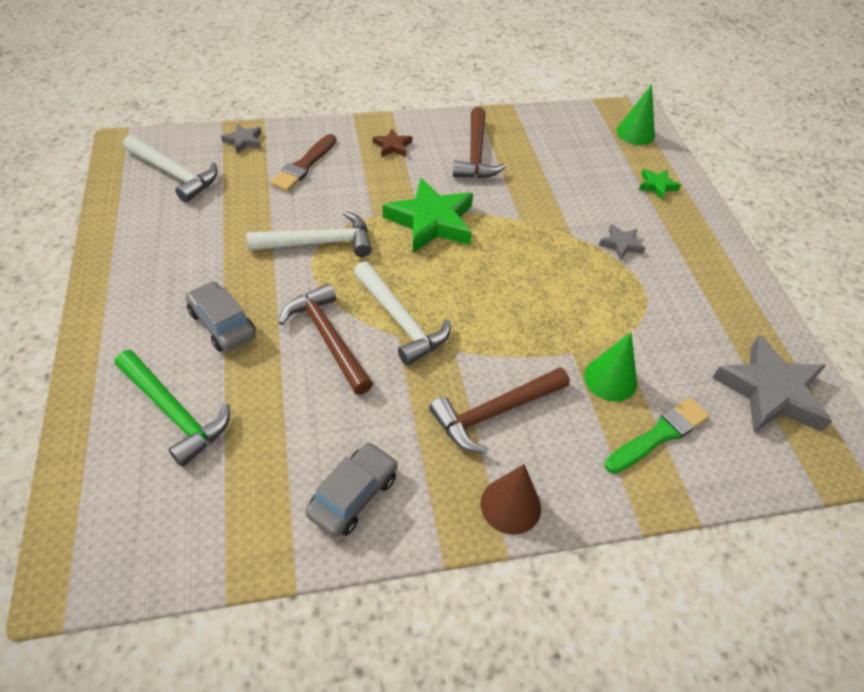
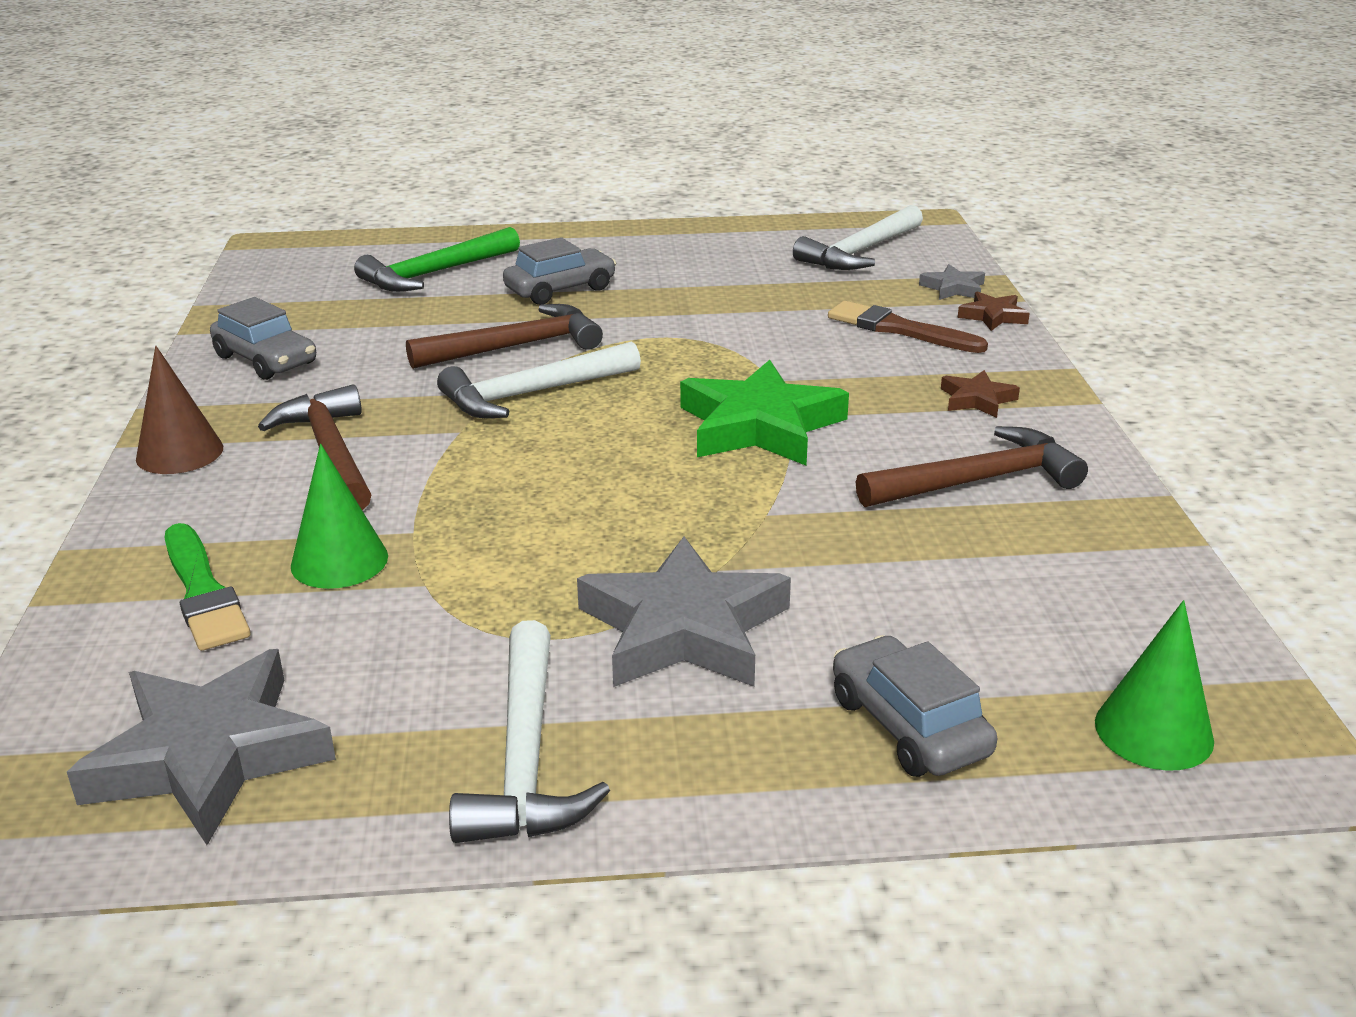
camera: 100 degrees right, 20 degrees down
white hammer [247,211,372,257] -> white hammer moved to [449,620,610,843]
brown hammer [453,107,506,178] -> brown hammer turned 150 degrees clockwise [856,426,1088,507]
grey star [599,224,645,260] -> grey star [577,536,791,687], size x2.13
green star [639,169,681,200] -> grey car [833,635,997,777]
none -> brown star [958,291,1030,331]

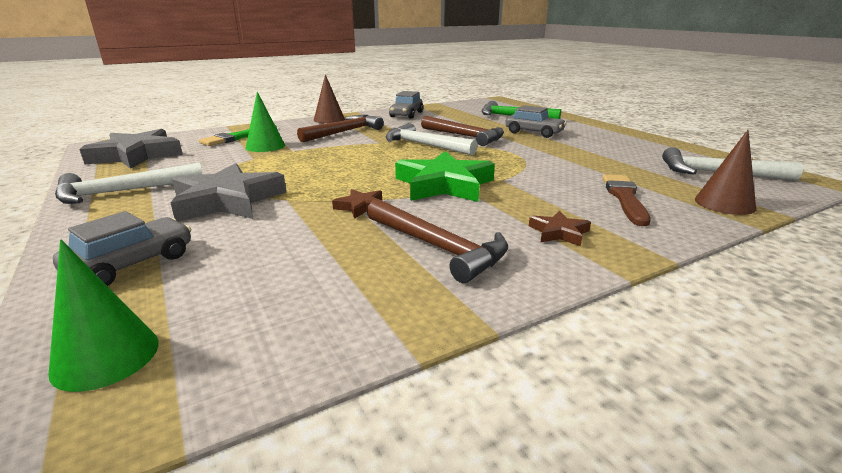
camera: 65 degrees right, 5 degrees down
grey star [919,264,985,300] -> brown cone [695,130,756,215]
brown star [958,291,1030,331] -> brown star moved to [332,189,382,219]

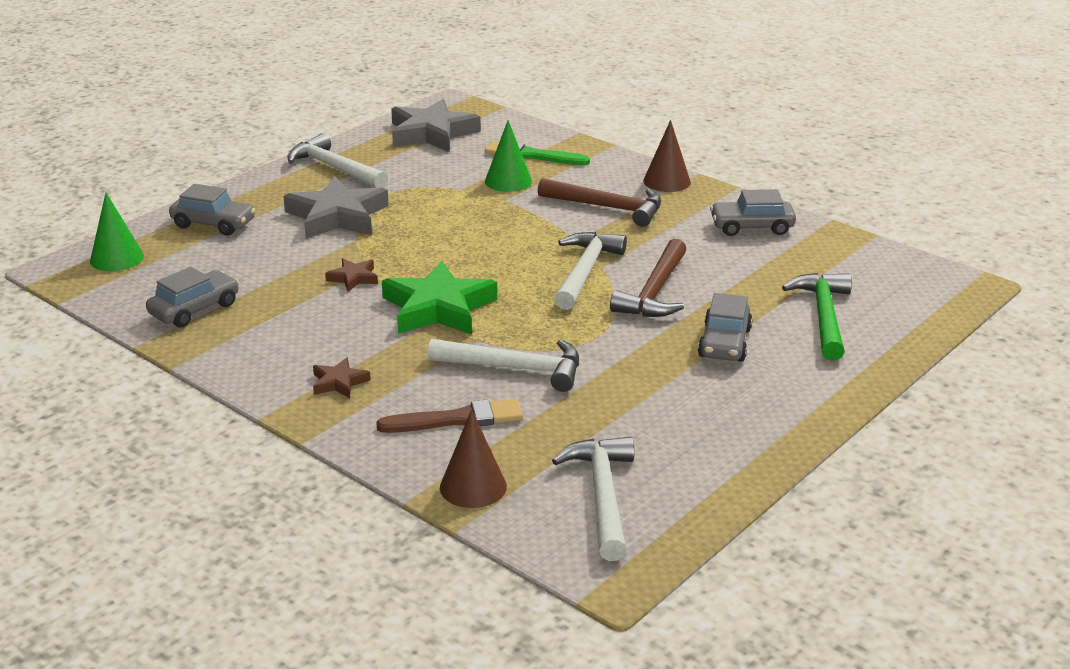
camera: 70 degrees right, 5 degrees up
brown hammer [367,199,508,283] -> none
none -> grey car [146,267,239,328]
none -> white hammer [428,339,579,392]

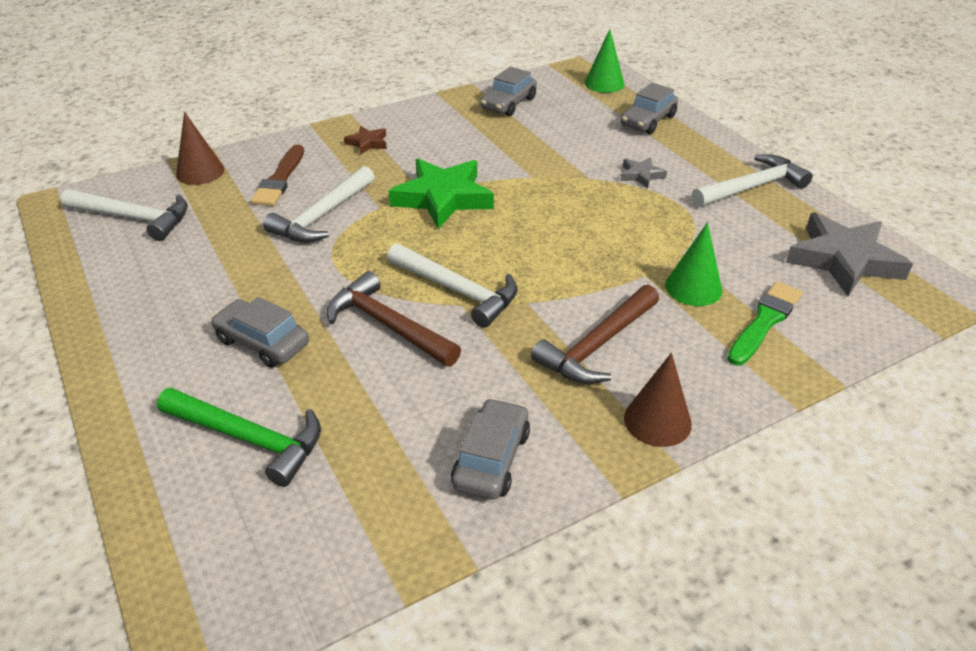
camera: 110 degrees right, 10 degrees up
grey car [146,267,239,328] -> grey car turned 60 degrees clockwise [481,67,537,116]
grey star [284,176,389,239] -> grey star [621,157,667,189], size x0.47
brown star [325,258,378,292] -> none

